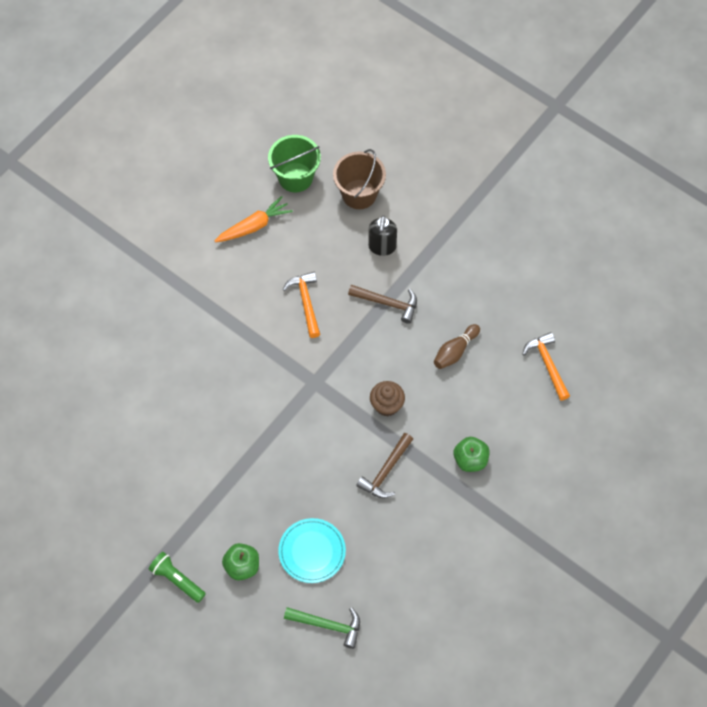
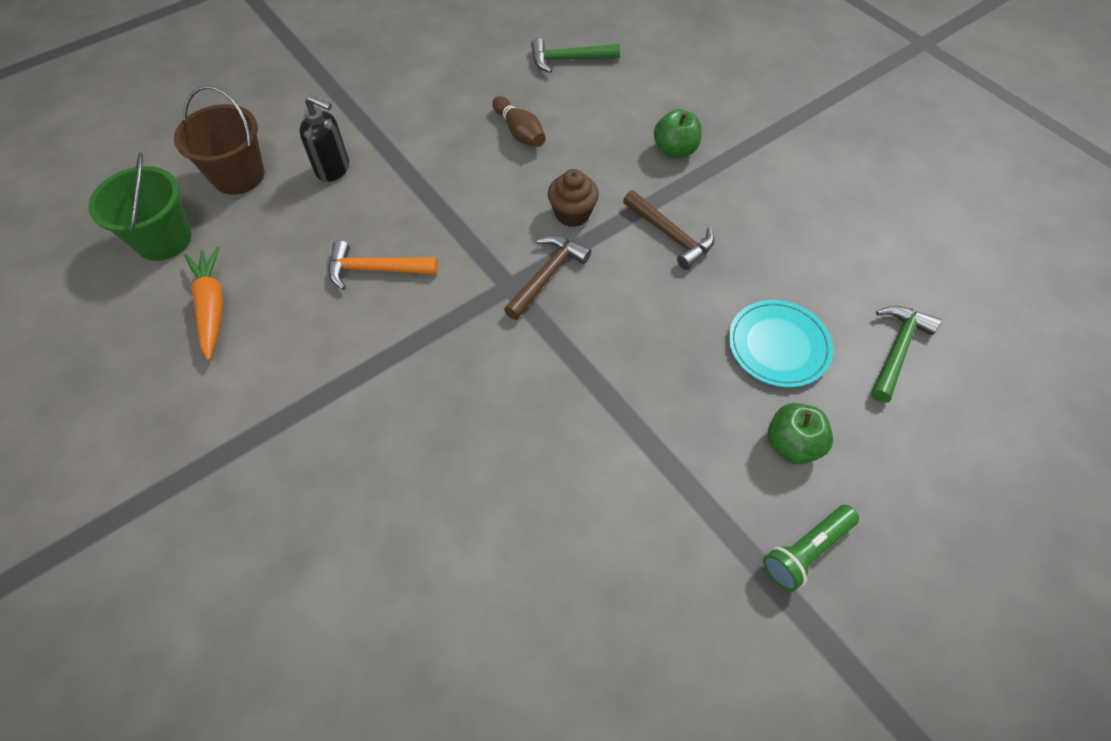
camera: 75 degrees left, 5 degrees down
brown hammer [348,285,417,324] -> brown hammer moved to [504,235,592,320]
orange hammer [523,332,570,401] -> green hammer [531,38,620,73]

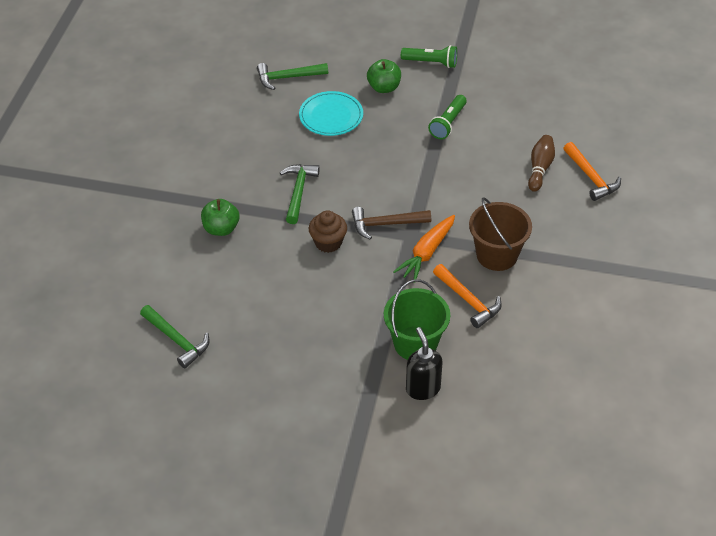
camera: 130 degrees left, 10 degrees down
green bucket [88,152,192,261] -> green bucket moved to [384,279,450,360]
brown bucket [174,85,264,195] -> brown bucket moved to [469,197,532,271]
orange carrot [184,247,223,360] -> orange carrot moved to [393,215,455,283]
brown bowling pin [492,96,546,147] -> brown bowling pin moved to [528,135,555,192]
brown hammer [623,190,714,270] -> green hammer [280,164,320,224]
none -> green flashlight [428,95,467,139]
none -> orange hammer [563,142,621,201]

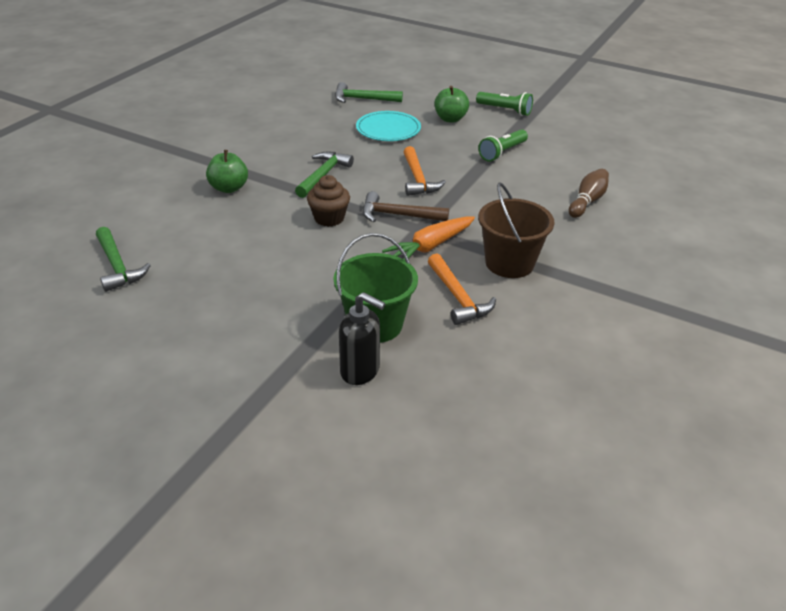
camera: 15 degrees right, 10 degrees down
black soap dispenser [406,327,443,400] -> black soap dispenser turned 120 degrees clockwise [339,292,386,385]
orange hammer [563,142,621,201] -> orange hammer moved to [404,146,446,196]

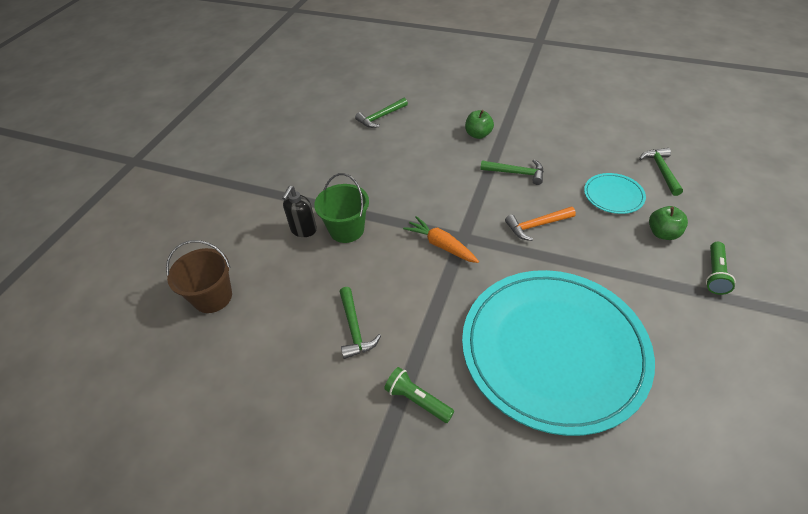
camera: 85 degrees right, 10 degrees up
brown cupcake [307,175,350,227] -> none
brown hammer [363,191,449,222] -> none
orange hammer [428,253,496,325] -> none
green flashlight [478,129,528,162] -> green flashlight moved to [384,367,454,423]
brown bucket [478,182,554,278] -> brown bucket moved to [166,240,232,313]
brown bowling pin [569,169,609,218] -> turquoise plate [462,270,655,436]
none -> green hammer [340,287,381,359]

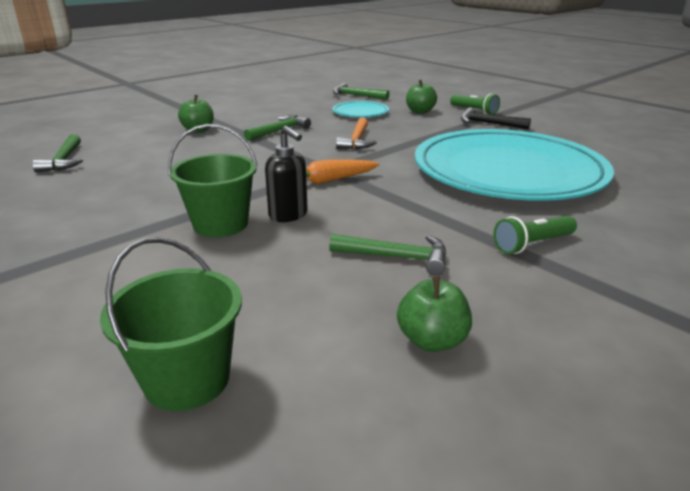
camera: 65 degrees left, 20 degrees down
brown bucket [166,240,232,313] -> green bucket [100,237,242,411]
black soap dispenser [282,186,317,237] -> black soap dispenser moved to [265,126,308,222]
none -> green apple [397,276,472,352]
none -> black hammer [461,107,531,129]

